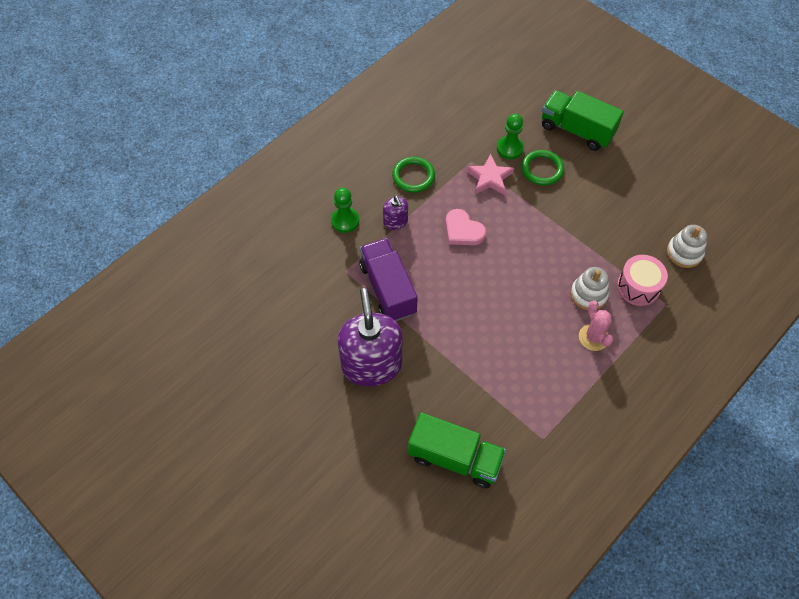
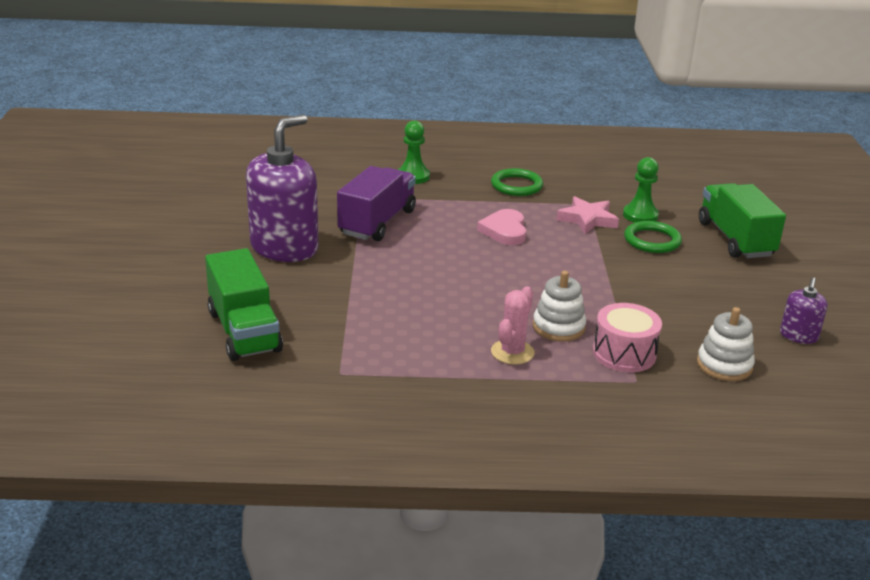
camera: 45 degrees right, 30 degrees down
purple soap dispenser [383,195,408,230] -> purple soap dispenser moved to [780,278,827,344]

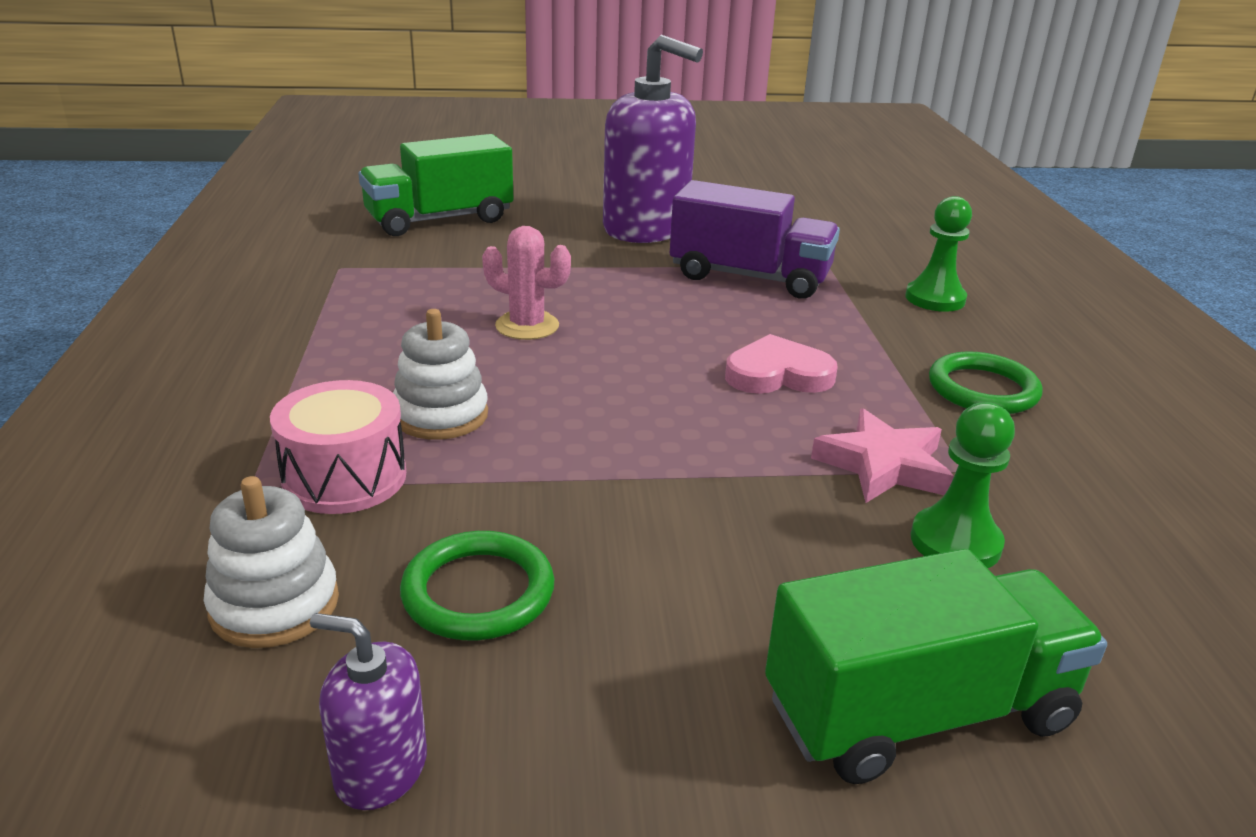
camera: 85 degrees right, 0 degrees up
pink cactus [491,286,534,365] -> pink cactus moved to [482,226,571,340]
green ring [624,221,682,253] -> green ring moved to [400,531,554,640]

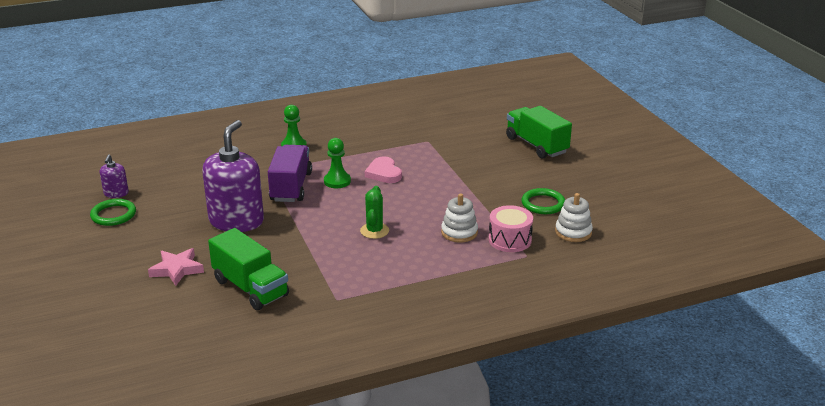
camera: 105 degrees left, 0 degrees up
purple soap dispenser [310,613,427,810] -> purple soap dispenser moved to [100,154,129,198]
pink cactus [482,226,571,340] -> green cactus [360,186,389,239]
pink star [811,408,954,503] -> pink star moved to [148,248,204,286]
green pawn [911,402,1015,568] -> green pawn moved to [324,138,351,188]
green ring [929,351,1043,414] -> green ring moved to [90,199,136,226]

